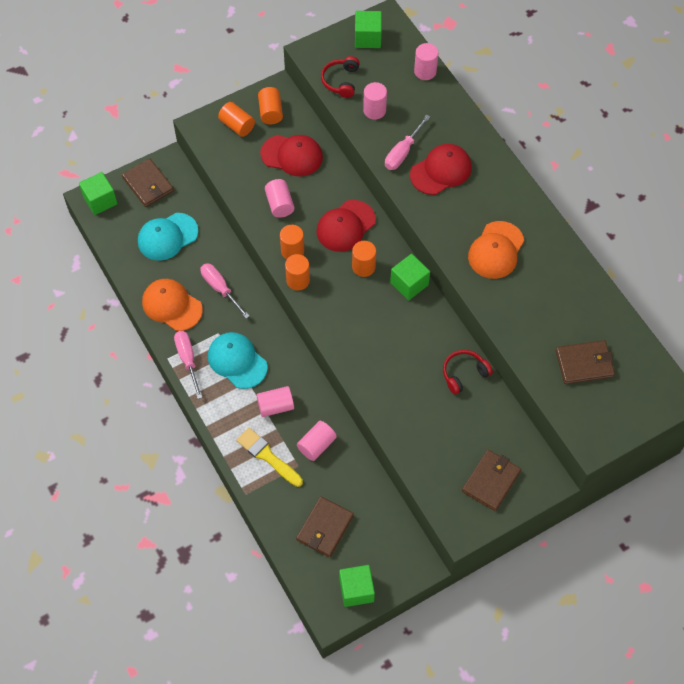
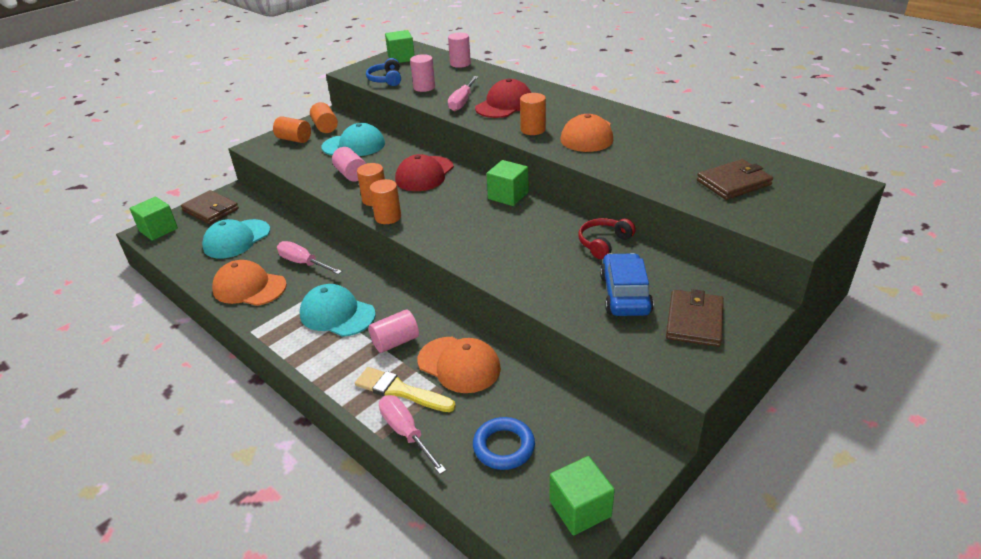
camera: 15 degrees left, 25 degrees down
pink screwdriver [174,331,203,399] -> pink screwdriver moved to [379,395,446,474]
red cap [260,135,323,176] -> turquoise cap [322,123,385,156]
brown wallet [296,496,354,558] -> blue ring [473,417,535,470]
pink cylinder [297,421,337,461] -> orange cap [418,337,501,393]
red headphones [321,56,360,98] -> blue headphones [366,58,401,86]
orange cylinder [352,241,376,277] -> orange cylinder moved to [520,93,546,135]
none -> blue car [600,253,654,316]

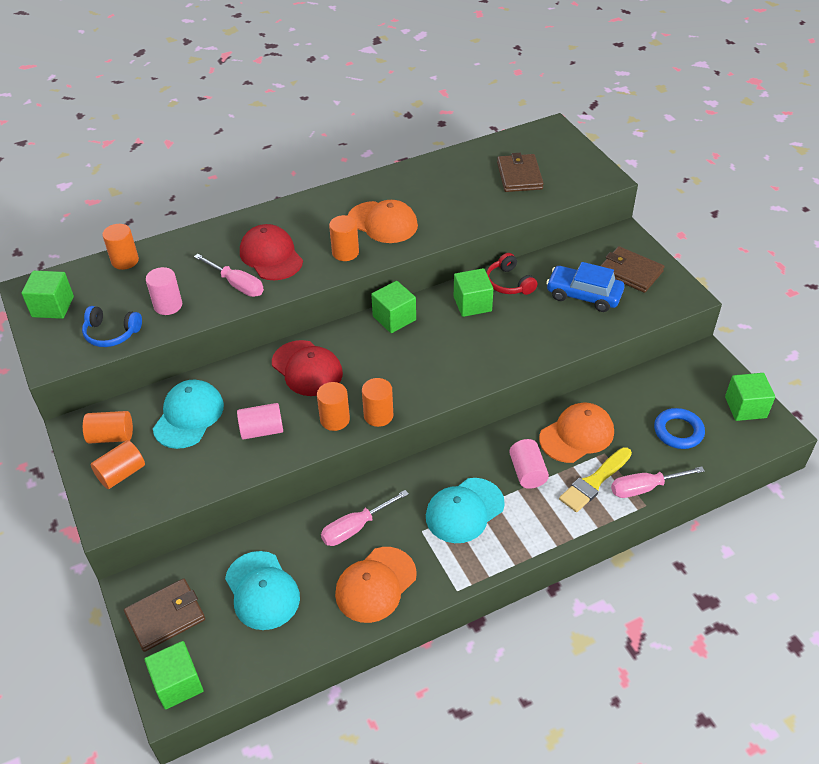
camera: 70 degrees left, 10 degrees up
pink cylinder [448,32,471,68] -> orange cylinder [102,224,139,270]
none -> green cube [454,268,493,317]

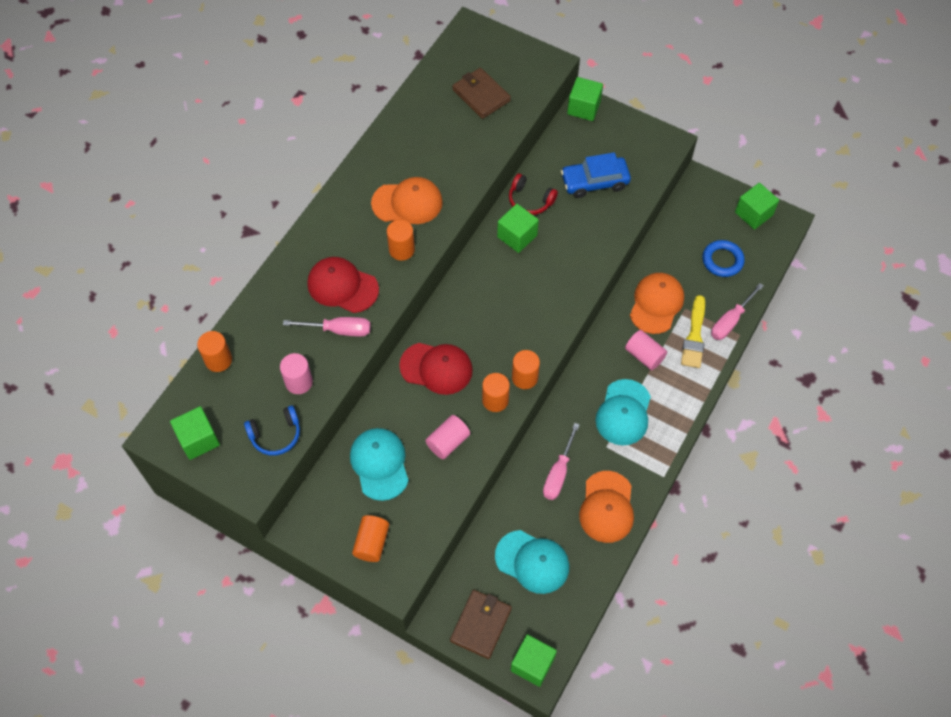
camera: 35 degrees left, 15 degrees up
orange cylinder [83,411,133,444] -> none
green cube [371,281,416,333] -> green cube moved to [567,77,603,121]
brown wallet [600,246,664,293] -> none

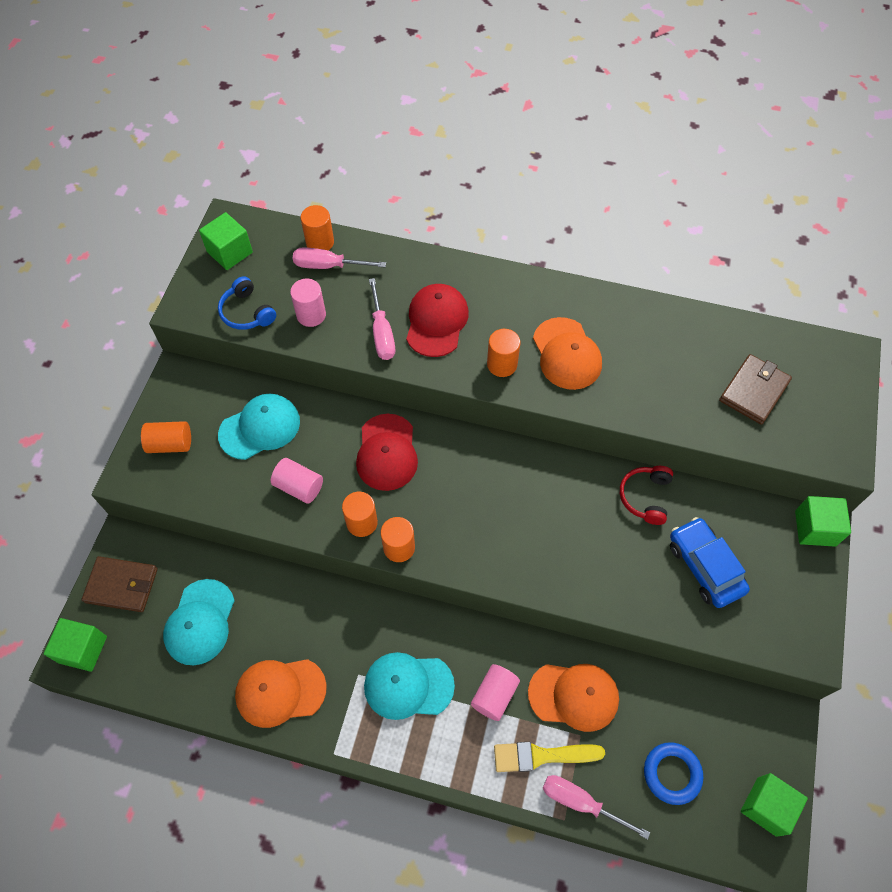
camera: 75 degrees right, 0 degrees up
green cube [497,204,539,253] -> none
pink screwdriver [543,423,580,500] -> pink screwdriver moved to [293,247,386,269]

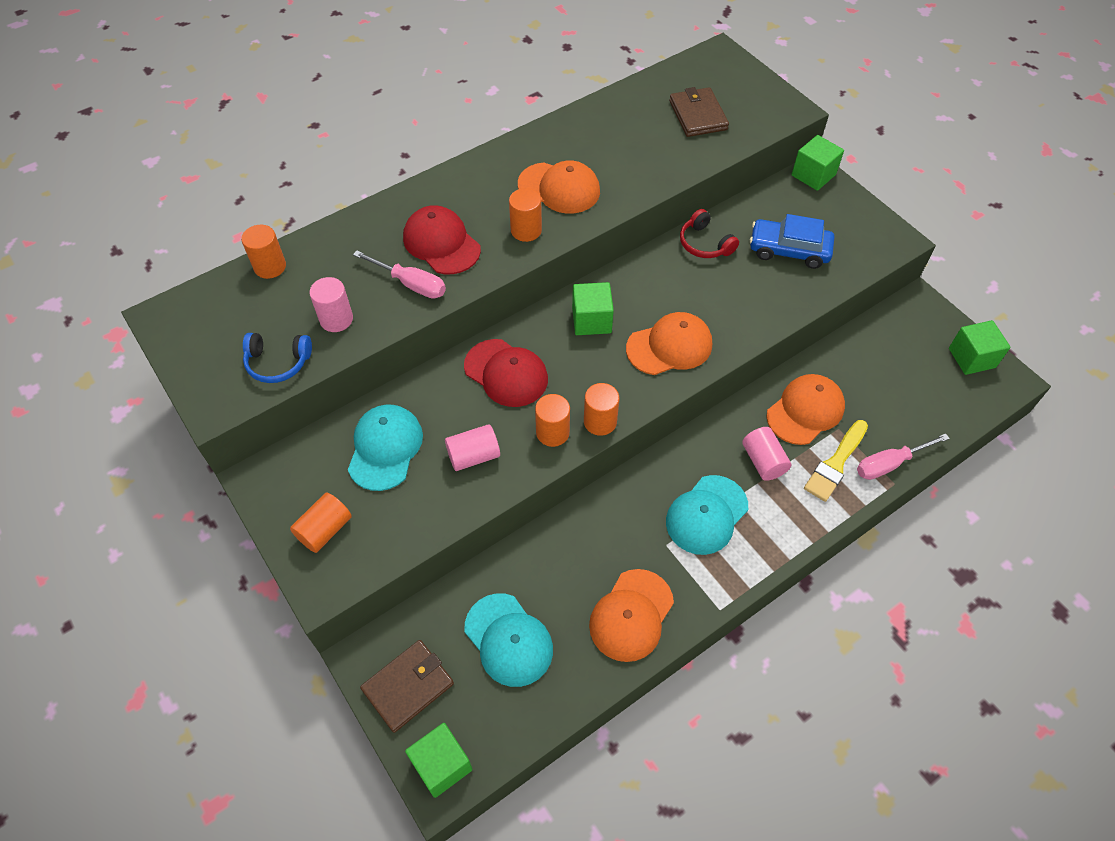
camera: 50 degrees left, 5 degrees down
green cube [199,212,253,270] -> green cube moved to [572,282,614,335]
pink screwdriver [293,247,386,269] -> none
blue ring [644,742,703,805] -> none
none -> orange cap [626,312,712,375]

